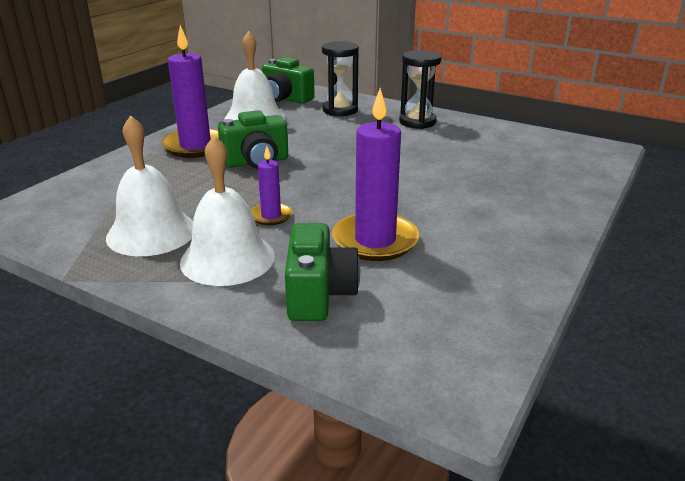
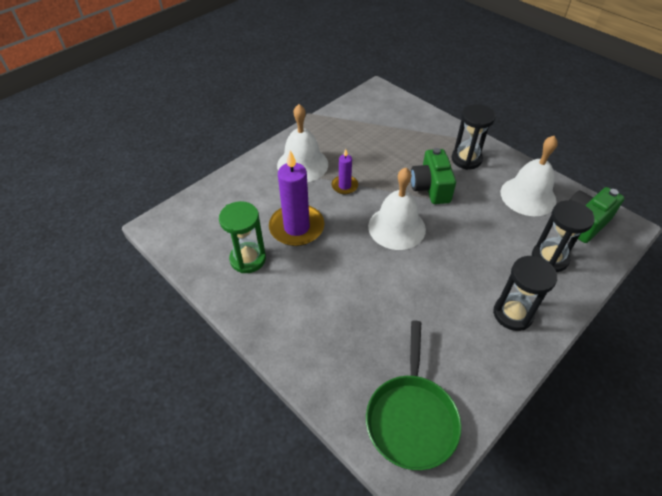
camera: 105 degrees right, 20 degrees up
white bell [106,115,193,256] -> white bell moved to [368,168,426,250]
purple candle [161,25,219,158] -> black hourglass [452,104,496,170]
green camera [285,223,360,321] -> none
none -> green hourglass [219,201,266,273]
none -> green pan [366,321,462,471]

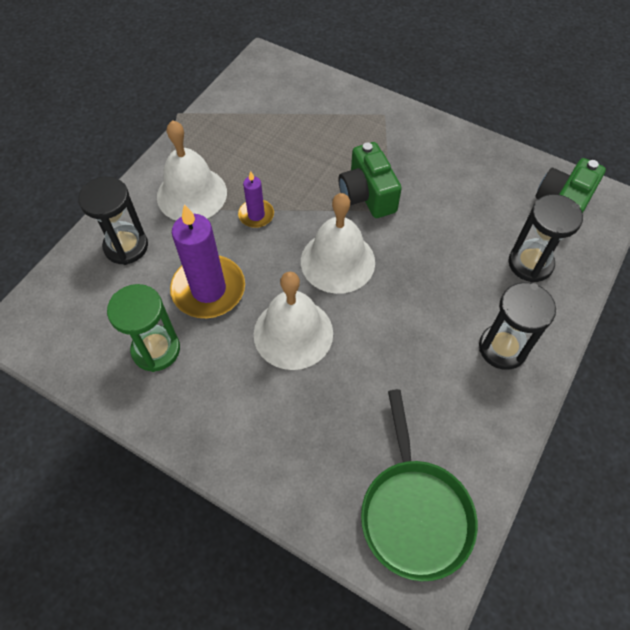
camera: 15 degrees left, 10 degrees up
black hourglass [452,104,496,170] -> black hourglass moved to [78,177,148,265]
white bell [500,136,558,216] -> white bell moved to [254,272,333,370]

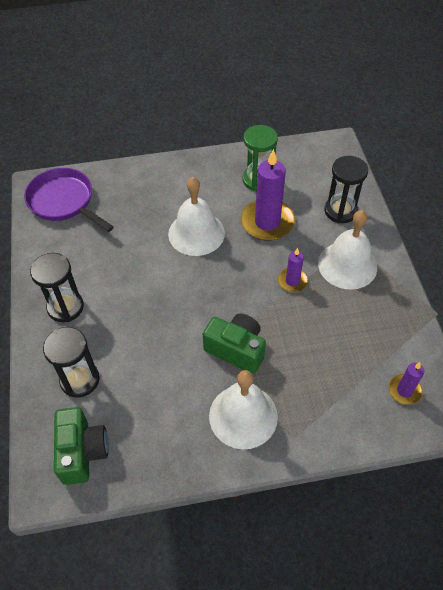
camera: 140 degrees right, 5 degrees down
white bell [301,193,375,294] -> white bell moved to [209,370,278,449]
green pan [361,389,478,581] -> purple pan [24,168,114,232]
none -> purple candle [388,362,424,405]

